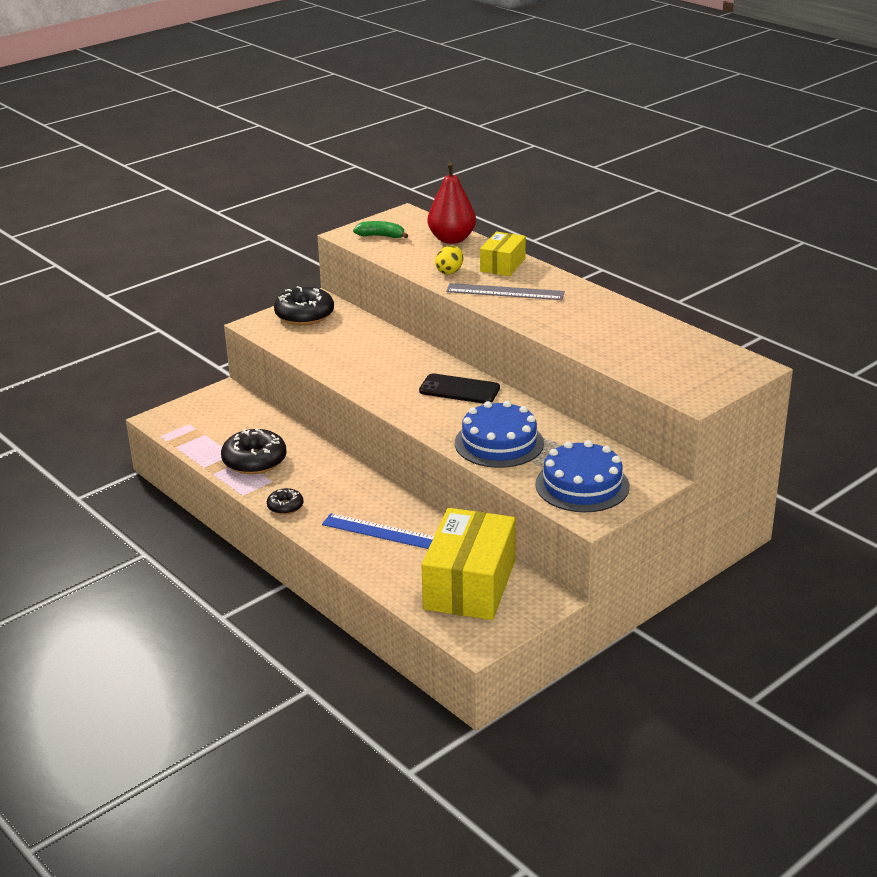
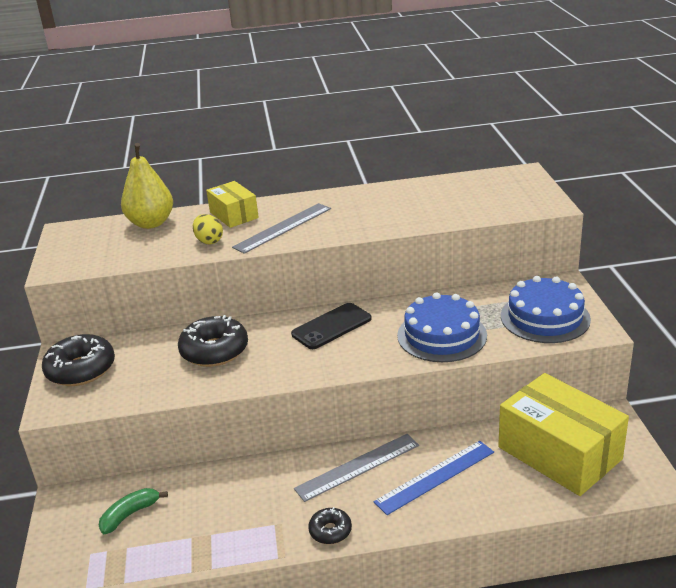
camera: 55 degrees left, 0 degrees up
black donut [221,429,287,474] -> black donut moved to [178,315,248,367]
green banana [353,221,409,238] -> green banana moved to [99,488,168,534]
red pear [428,162,476,244] -> yellow pear [121,143,173,229]
none -> grey ruler [294,434,419,502]

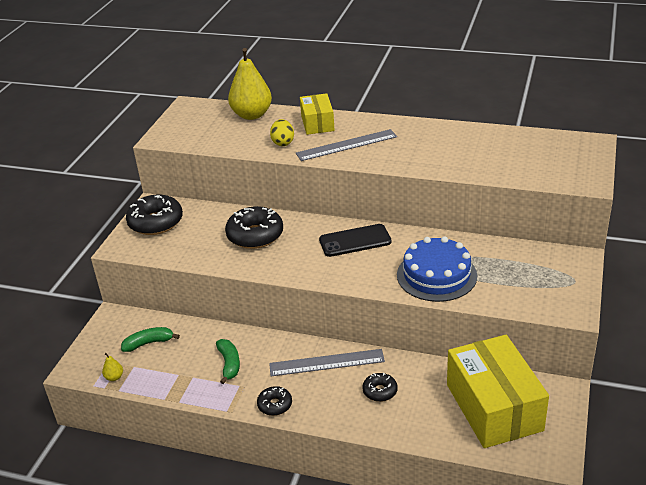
camera: 25 degrees right, 5 degrees up
blue ruler [373,441,494,515] -> black donut [362,373,398,402]
blue cake [501,276,591,343] -> none
none -> yellow pear [102,353,123,381]
none -> green banana [216,339,240,384]

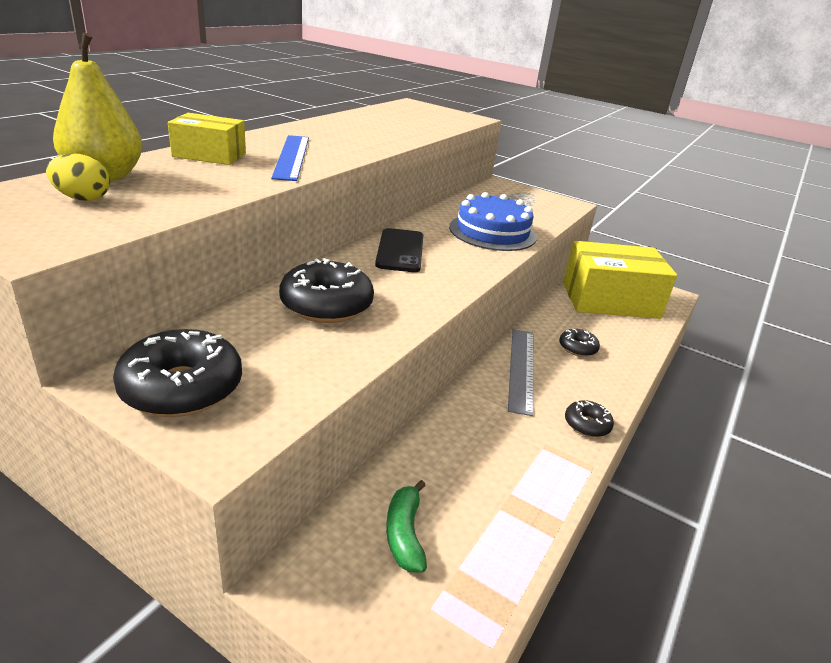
camera: 80 degrees left, 5 degrees down
yellow pear [102,353,123,381] -> none
green banana [216,339,240,384] -> none
yellow egg [270,119,294,146] -> yellow egg moved to [46,153,110,201]
grey ruler [296,129,397,161] -> blue ruler [271,135,309,181]

